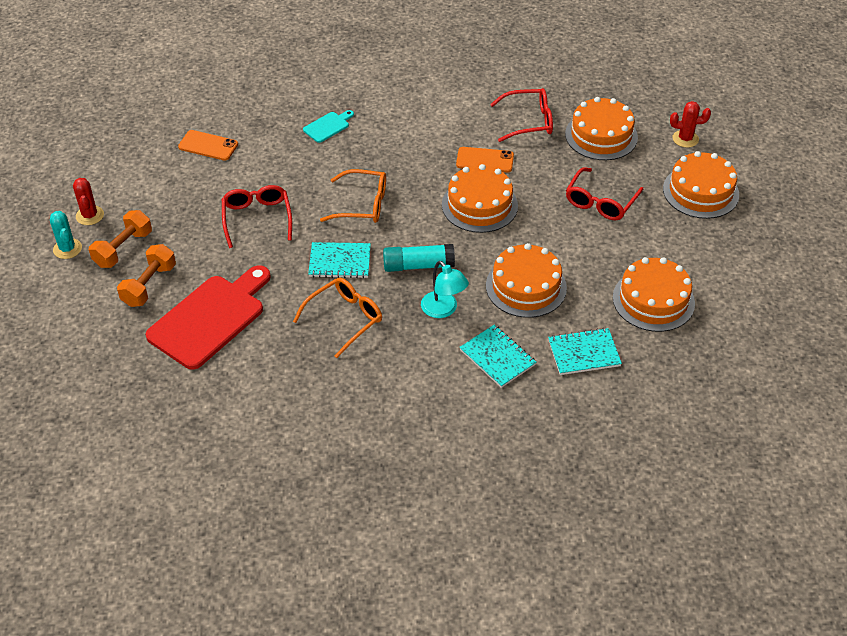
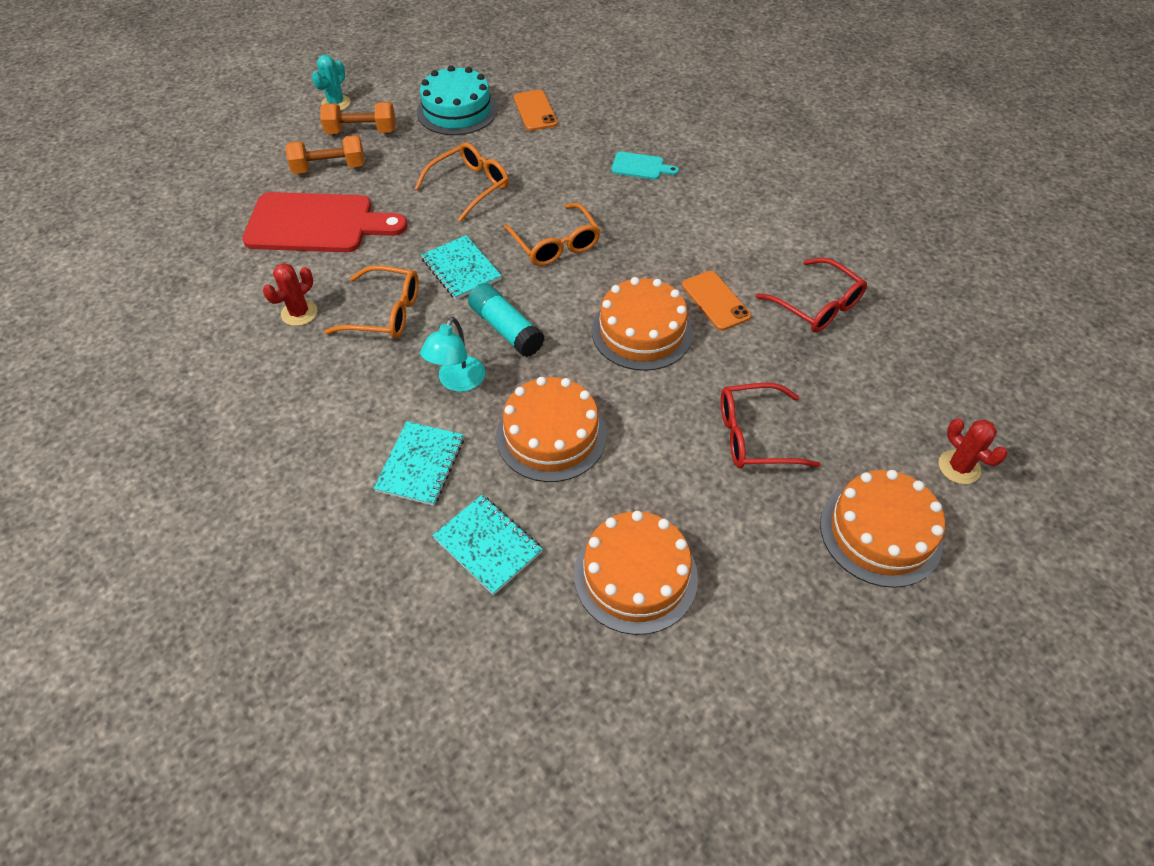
camera: 55 degrees right, 5 degrees up
red cactus [73,178,104,225] -> red cactus moved to [263,263,317,326]
red glasses [222,185,292,248] -> orange glasses [415,142,509,222]
orange cake [565,97,638,160] -> none
none -> turquoise cake [417,65,498,135]

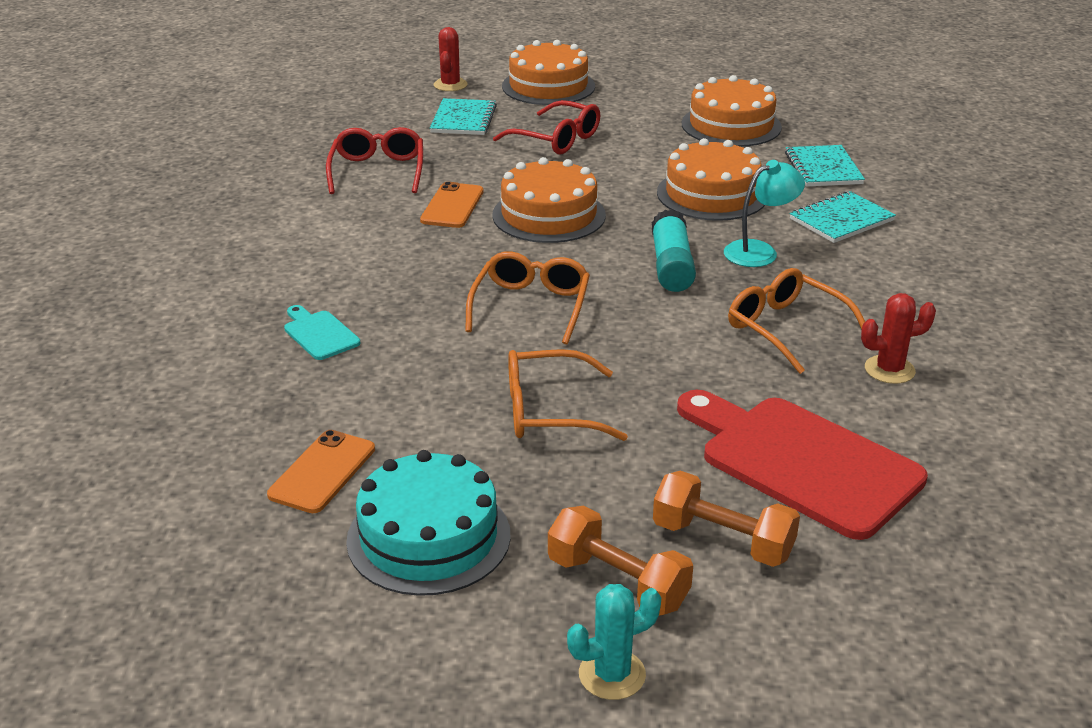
camera: 140 degrees left, 20 degrees down
turquoise notebook [421,235,502,300] -> turquoise notebook moved to [430,98,497,135]

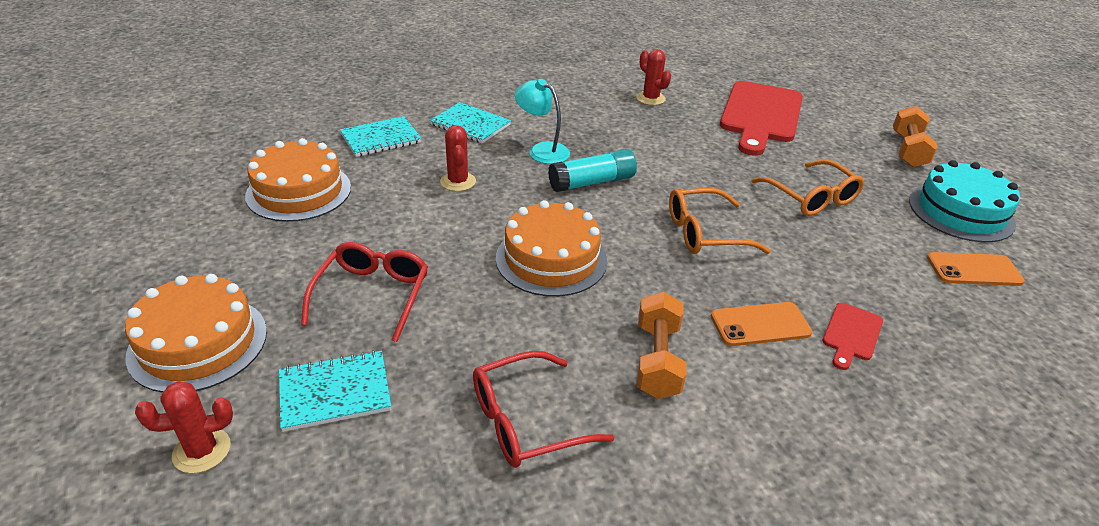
camera: 115 degrees left, 5 degrees up
turquoise cutting board [284,305,360,360] -> red cutting board [822,303,883,370]
orange phone [420,182,483,228] -> orange phone moved to [711,302,812,346]
turquoise cactus [567,584,661,700] -> none
orange dumbbell [653,471,800,567] -> orange dumbbell moved to [637,292,687,399]
orange cake [657,138,765,221] -> red cactus [440,125,476,191]
orange glasses [728,268,865,374] -> none

